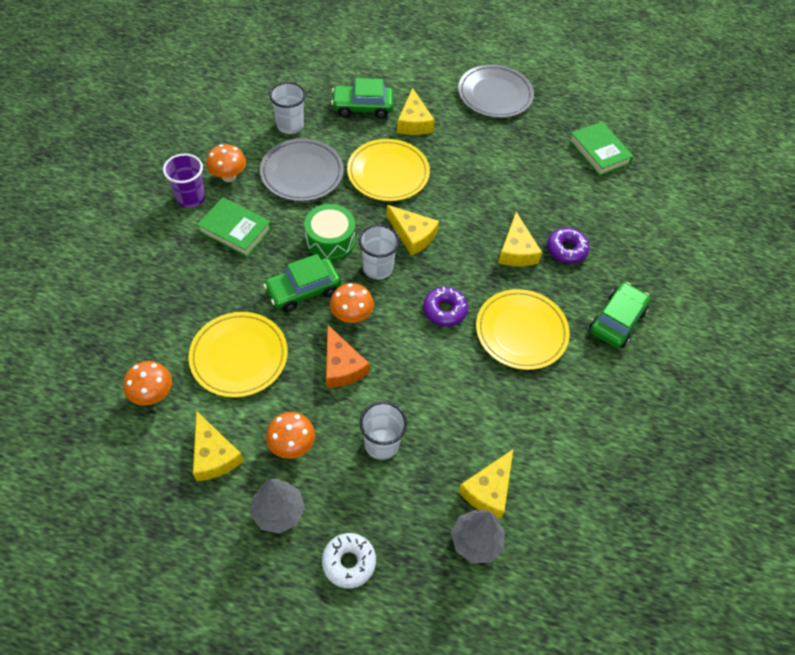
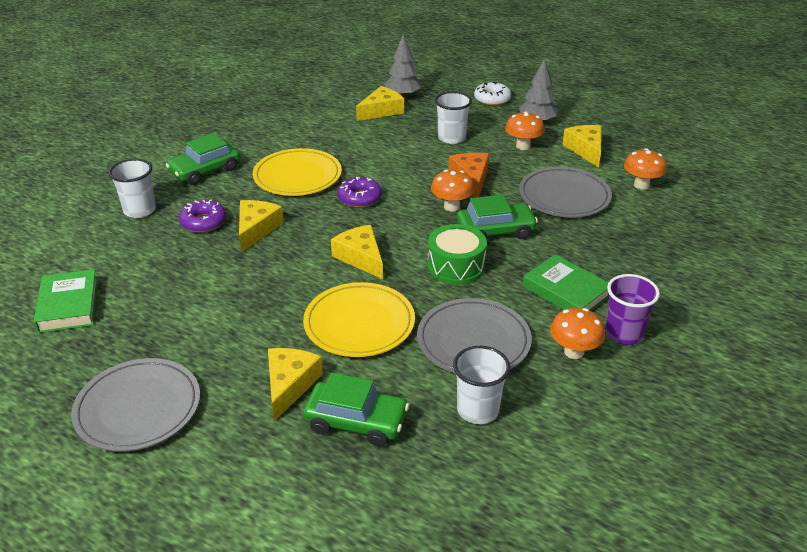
camera: 160 degrees left, 20 degrees down
yellow plate [188,312,288,398] -> grey plate [519,167,612,217]
white cup [359,224,400,280] -> white cup moved to [109,159,156,218]

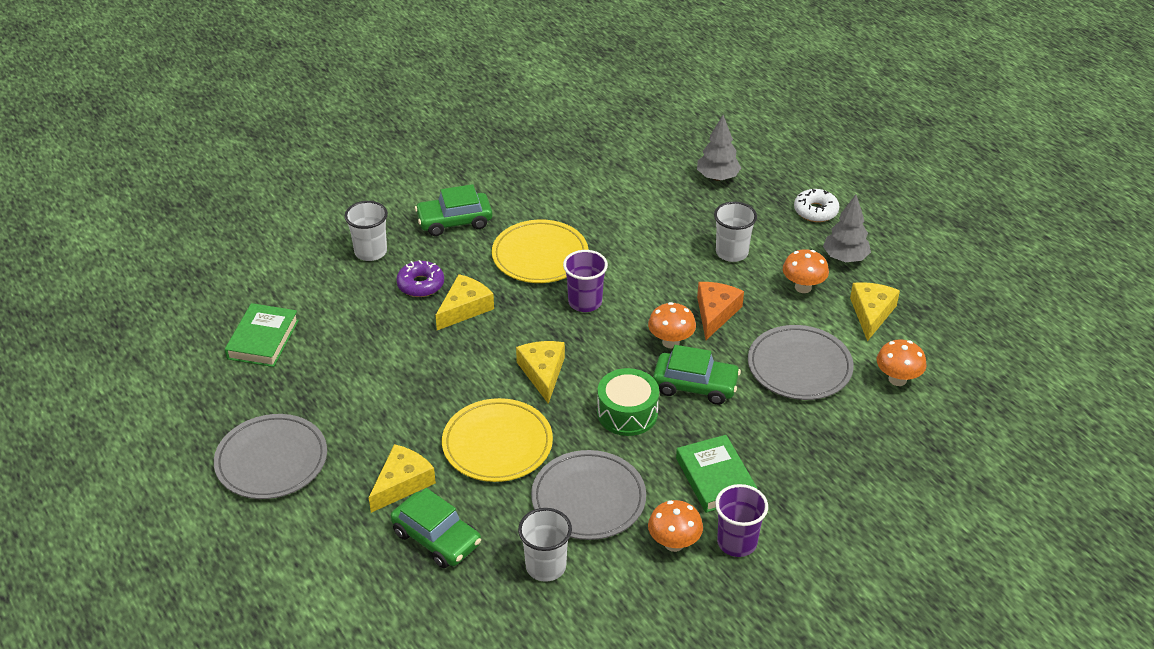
camera: 25 degrees right, 5 degrees up
purple donut [338,177,382,208] -> purple cup [563,250,608,312]
yellow cheese [356,86,404,121] -> none

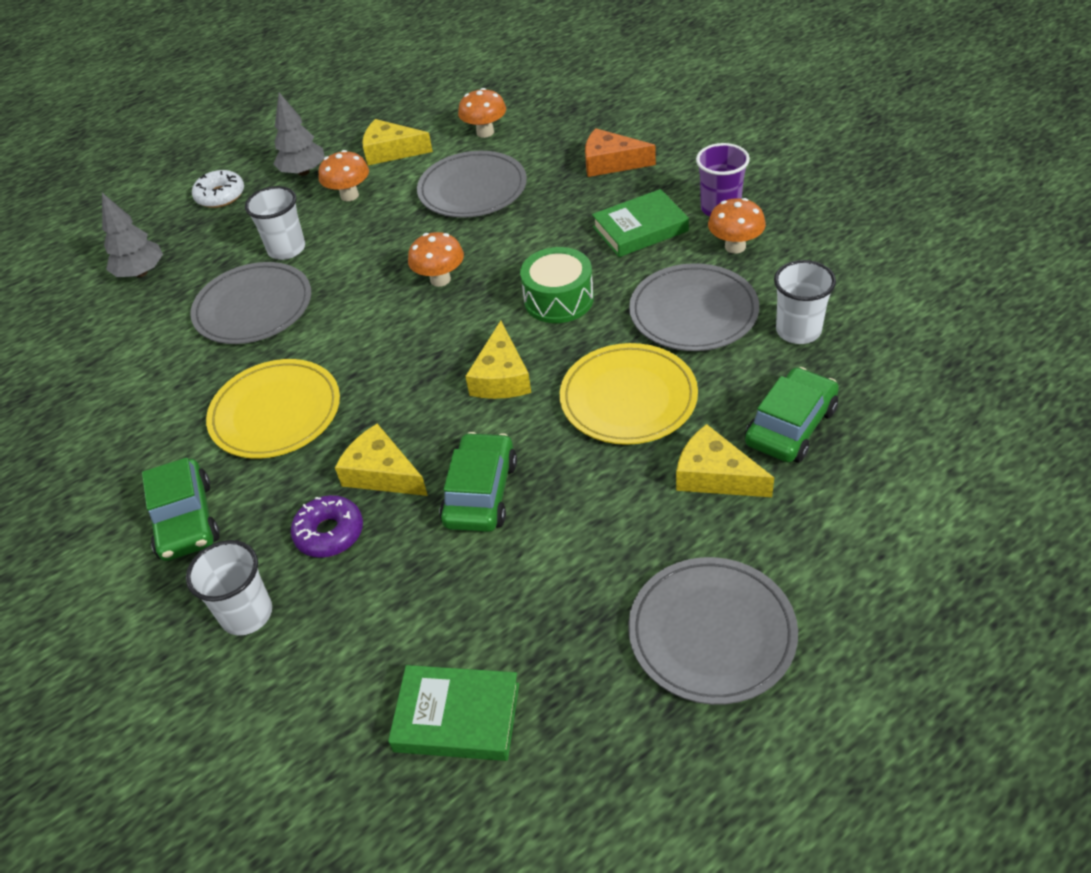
camera: 90 degrees left, 5 degrees up
yellow cheese [516,341,565,404] -> yellow cheese turned 75 degrees counterclockwise [465,321,531,399]
purple cup [563,250,608,312] -> none
green car [653,345,741,405] -> green car moved to [439,432,517,532]
orange cheese [697,282,744,340] -> orange cheese moved to [585,128,656,177]
none -> grey plate [190,262,311,344]

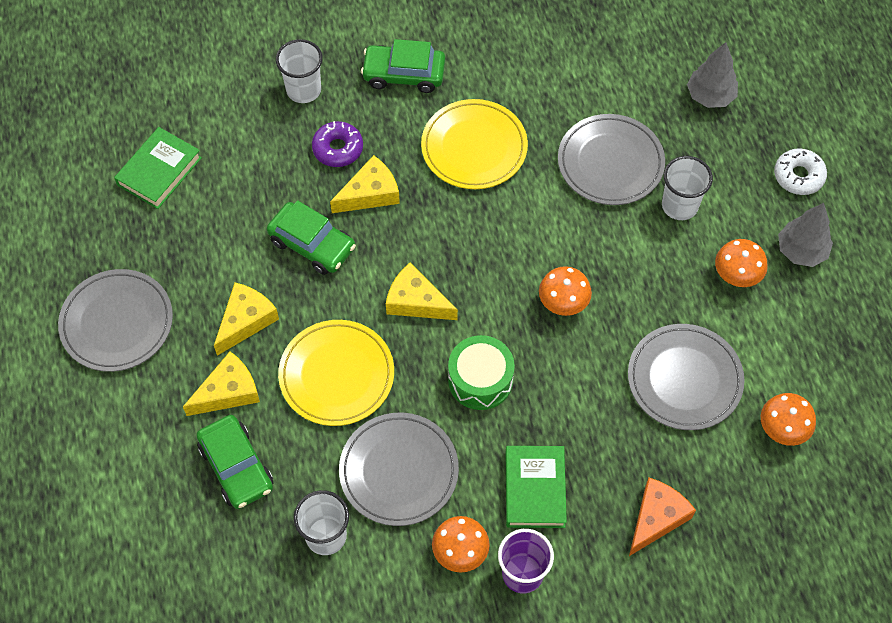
camera: 110 degrees right, 15 degrees up
yellow cheese [362,119,433,165] -> yellow cheese moved to [214,283,279,356]

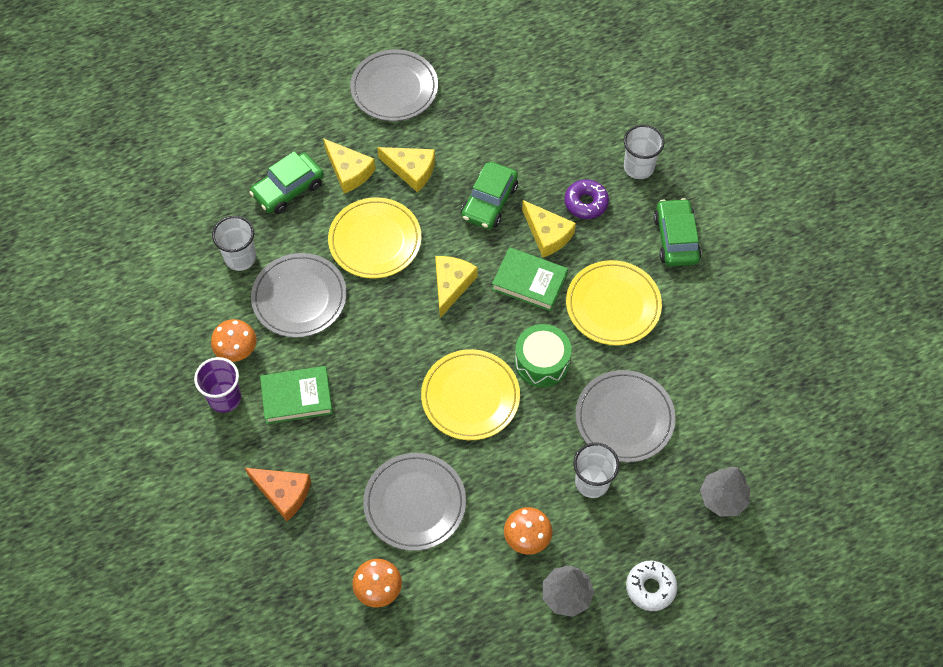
camera: 80 degrees right, 0 degrees up
green book [114,127,202,209] -> green book moved to [492,247,568,311]
green drum [448,335,515,410] -> green drum moved to [515,324,571,387]
orange mushroom [539,266,592,316] -> yellow plate [421,349,520,440]

